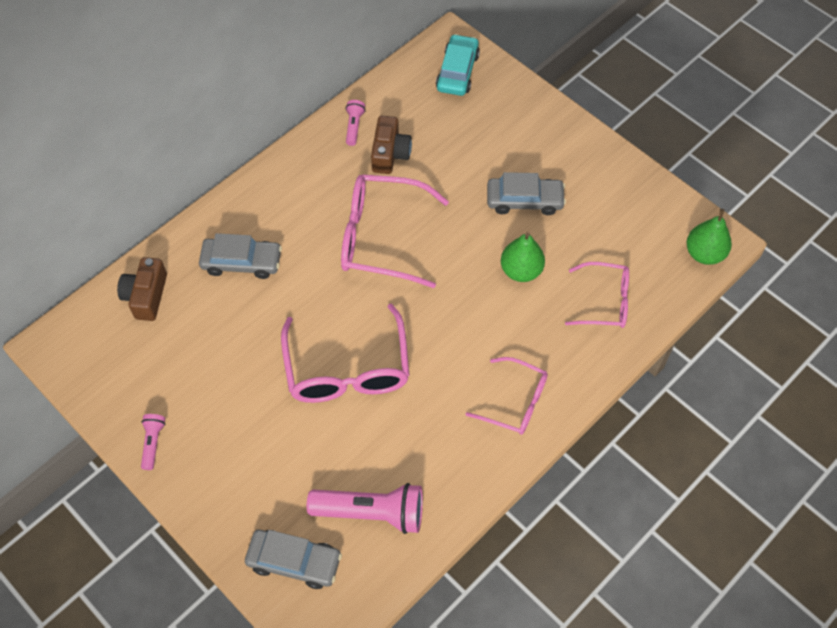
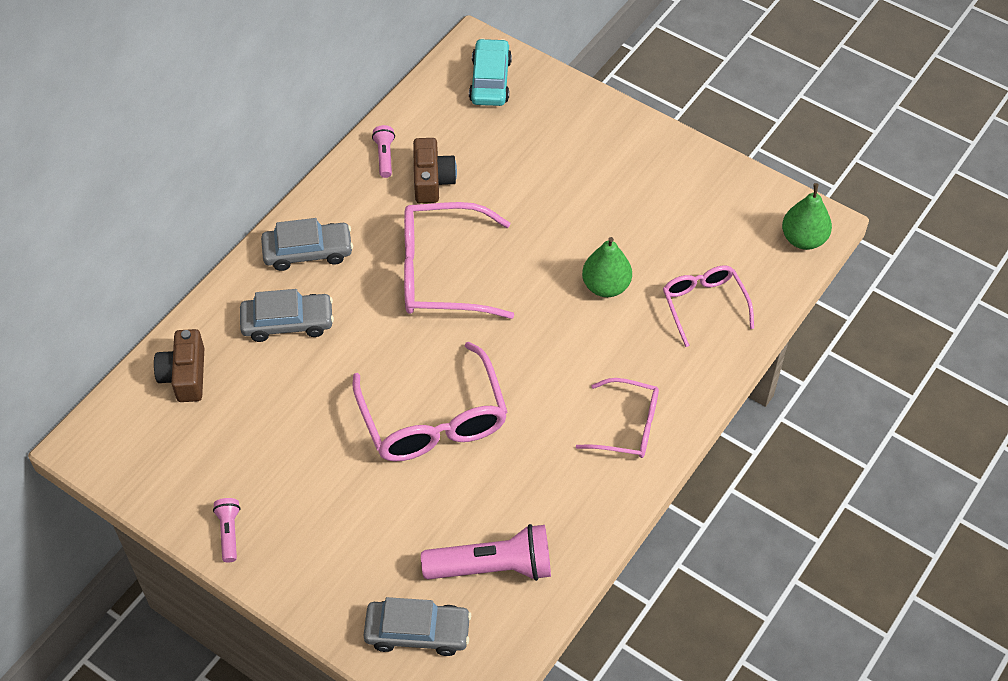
camera: 10 degrees left, 5 degrees down
grey car [487,172,566,215] -> grey car moved to [261,218,353,271]
pink glasses [565,262,629,328] -> pink glasses turned 105 degrees counterclockwise [663,266,754,347]

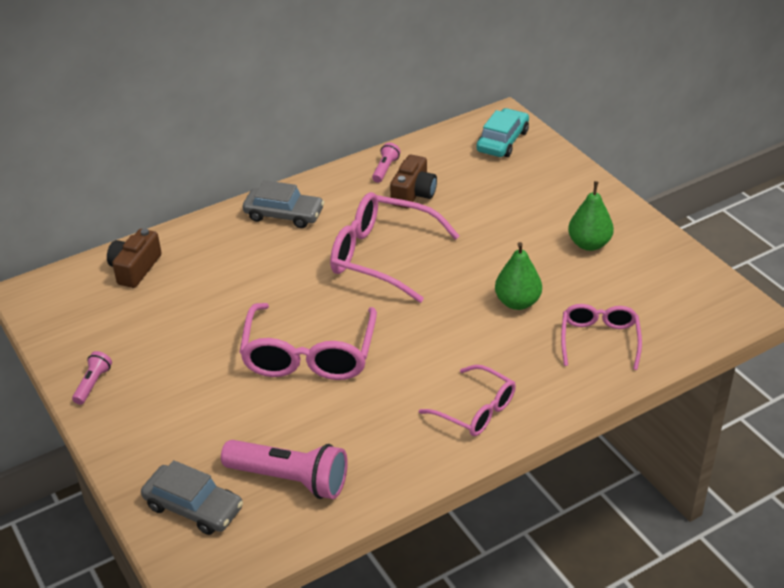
camera: 25 degrees right, 15 degrees down
grey car [240,289,334,342] -> none
green pear [782,183,832,250] -> green pear moved to [568,181,614,251]

